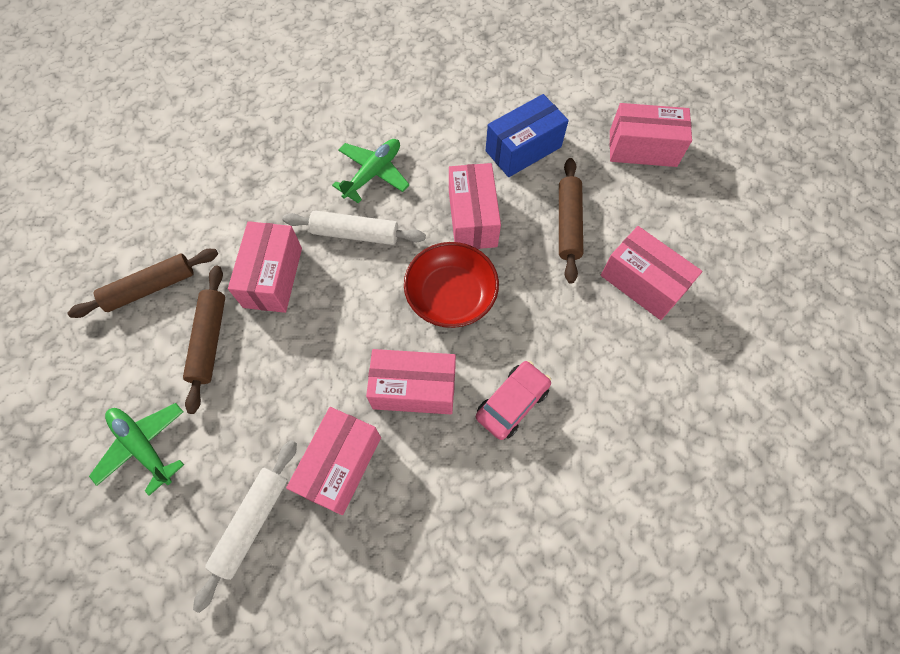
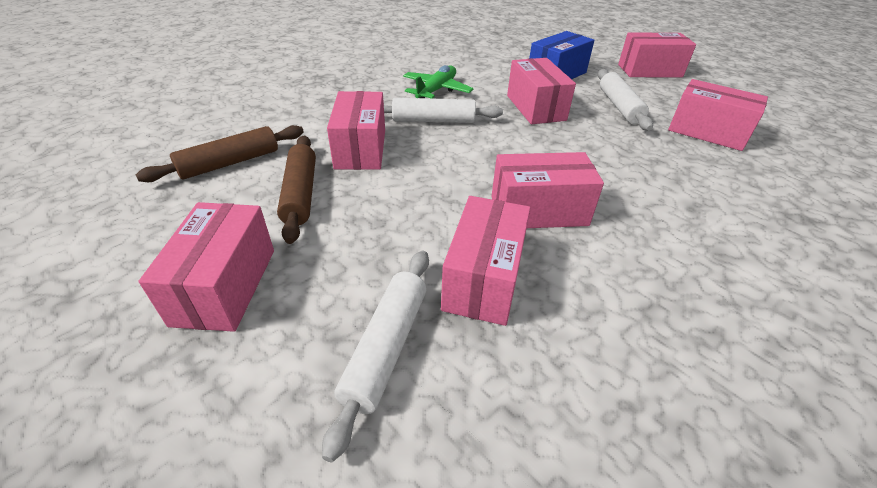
camera: 10 degrees left, 25 degrees down
green plane [89,403,184,496] -> pink box [138,202,274,332]
red bowl [404,242,499,328] -> none
pink car [476,361,551,440] -> none
brown rolling pin [559,158,583,284] -> white rolling pin [598,69,653,131]

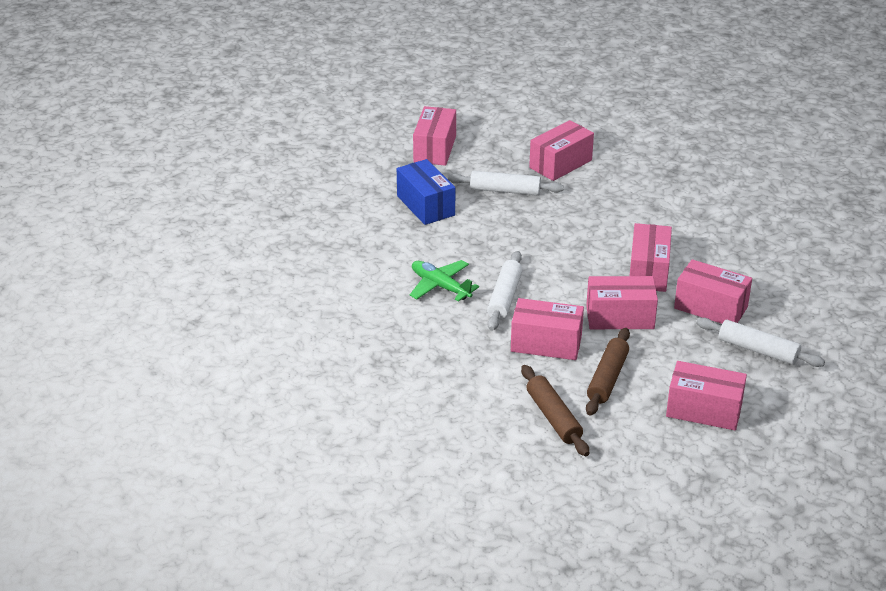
camera: 75 degrees left, 5 degrees down
brown rolling pin [277,136,316,244] -> brown rolling pin turned 75 degrees counterclockwise [586,328,630,416]
pink box [507,58,576,124] -> pink box moved to [586,276,658,329]

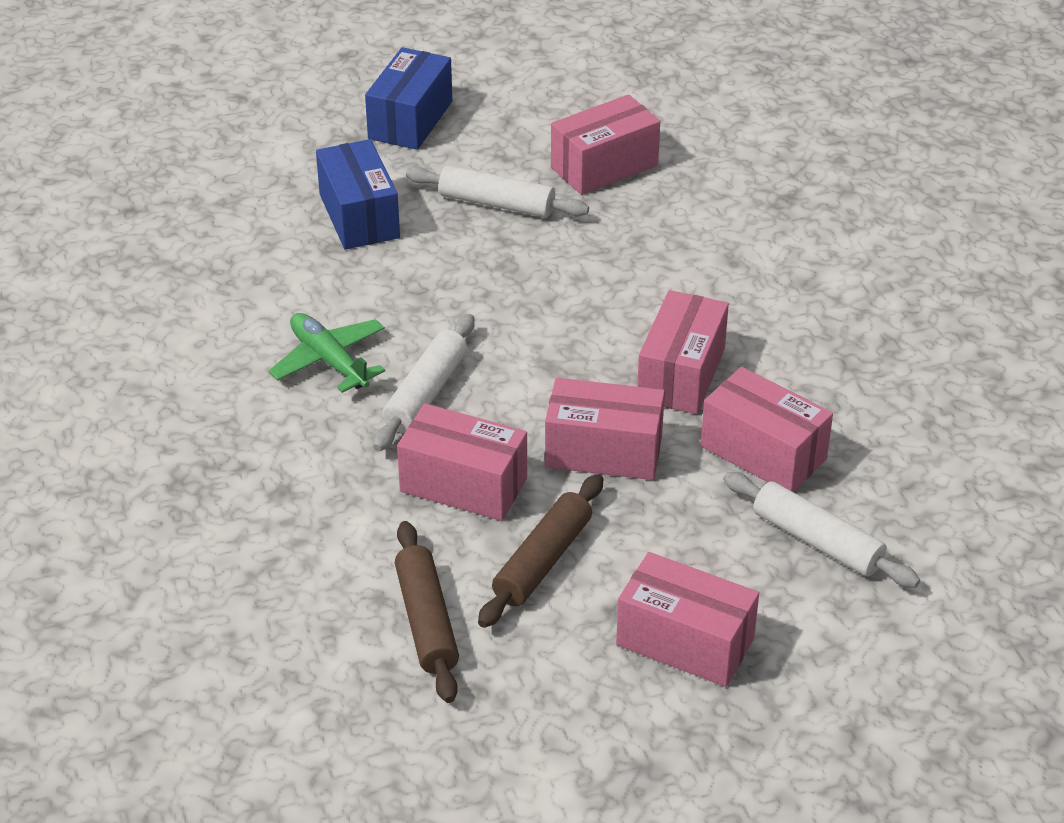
camera: 10 degrees right, 5 degrees up
pink box [413,106,456,166] -> blue box [365,47,452,150]

